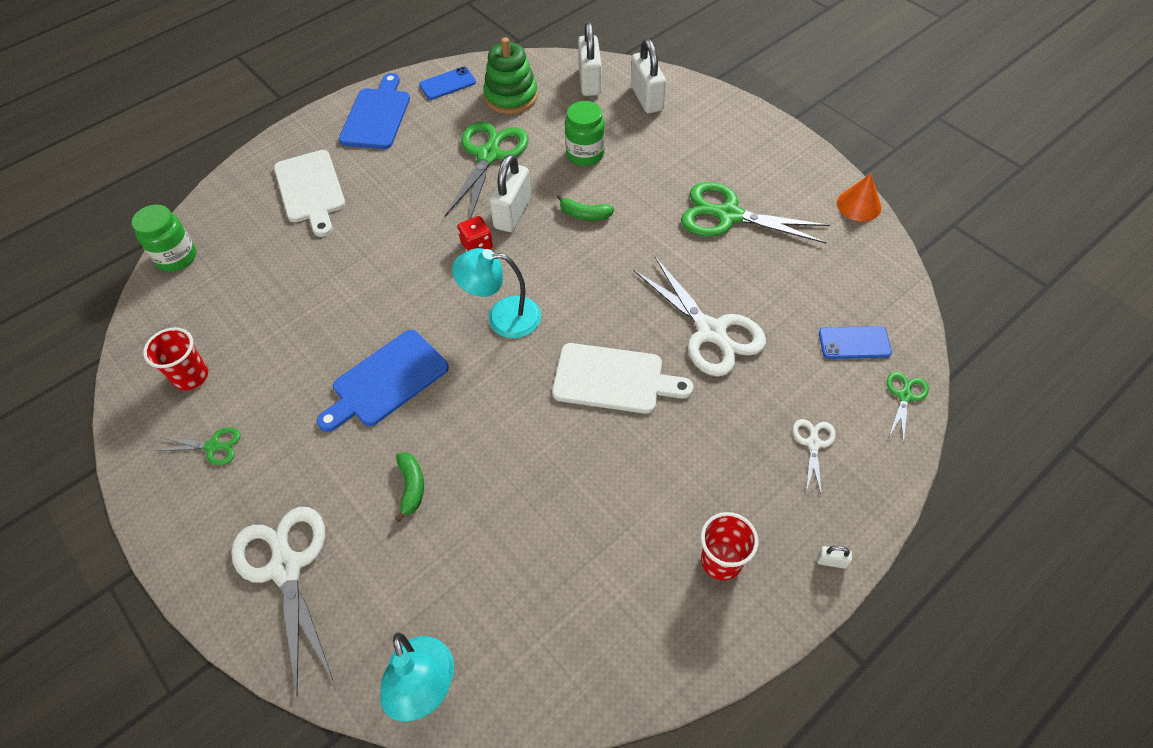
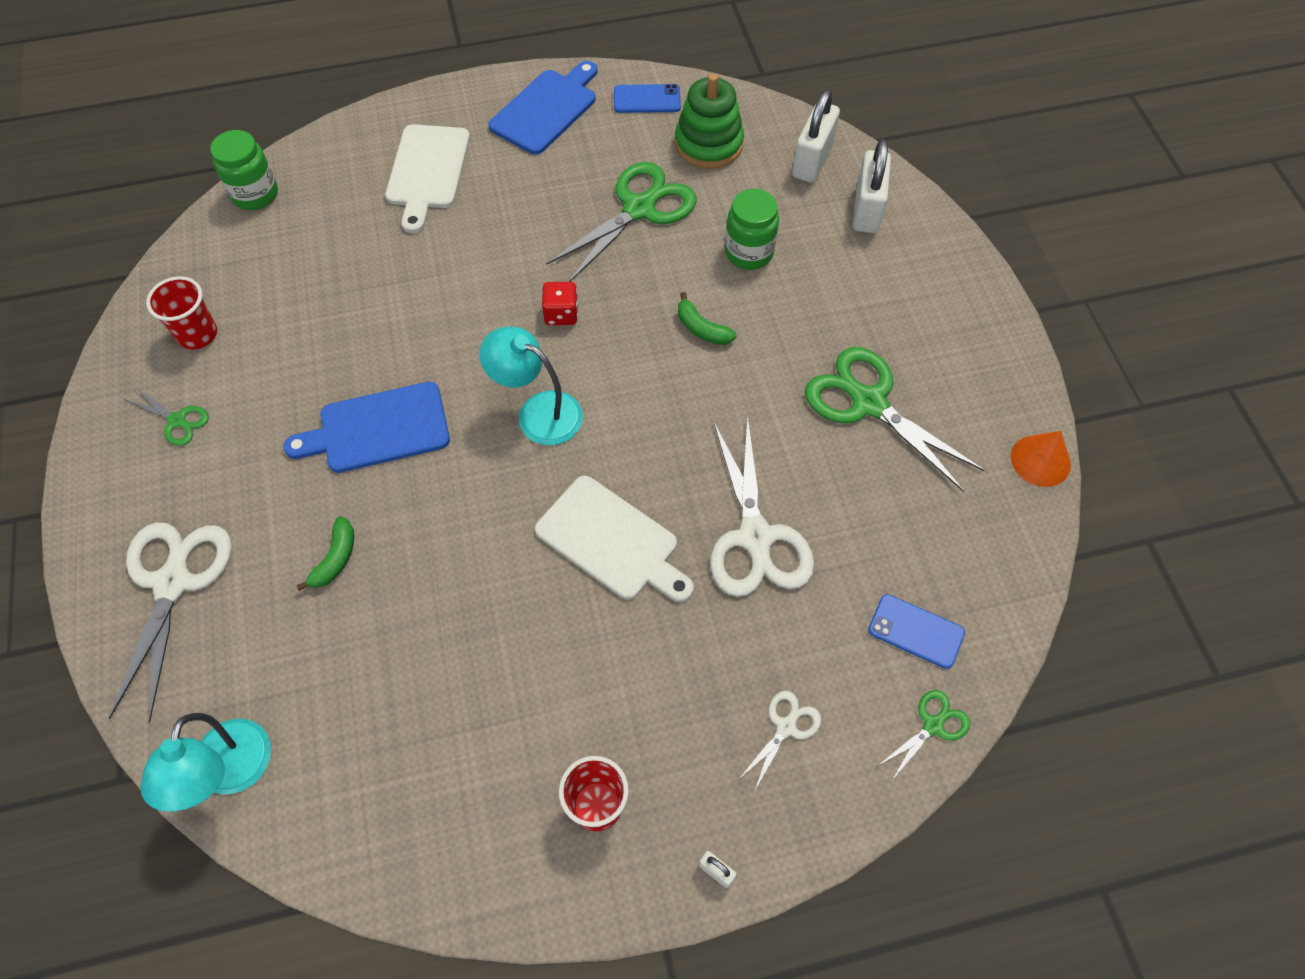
camera: 25 degrees right, 5 degrees up
white padlock [489,154,531,232] -> none

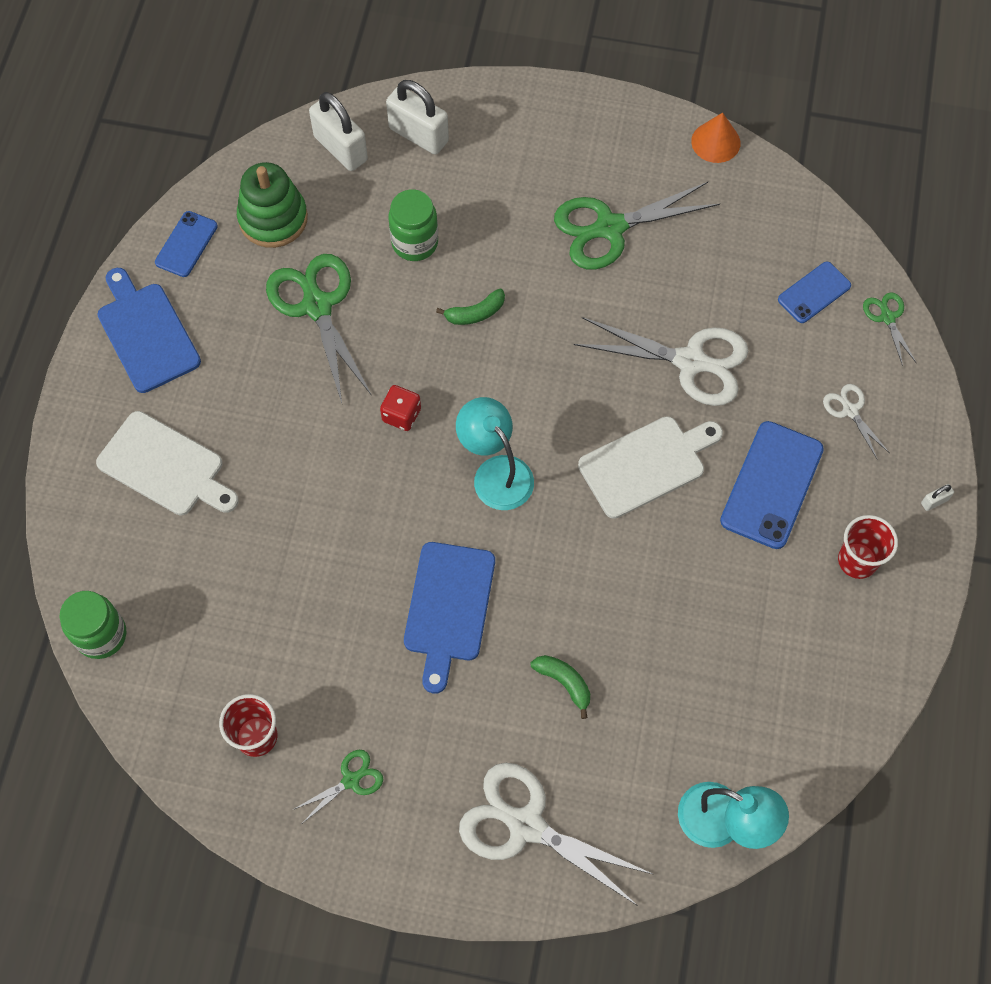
camera: 65 degrees left, 5 degrees up
turquoise lamp [480,327,583,445] -> turquoise lamp turned 90 degrees clockwise [456,397,534,510]
none -> blue phone [720,421,824,549]

